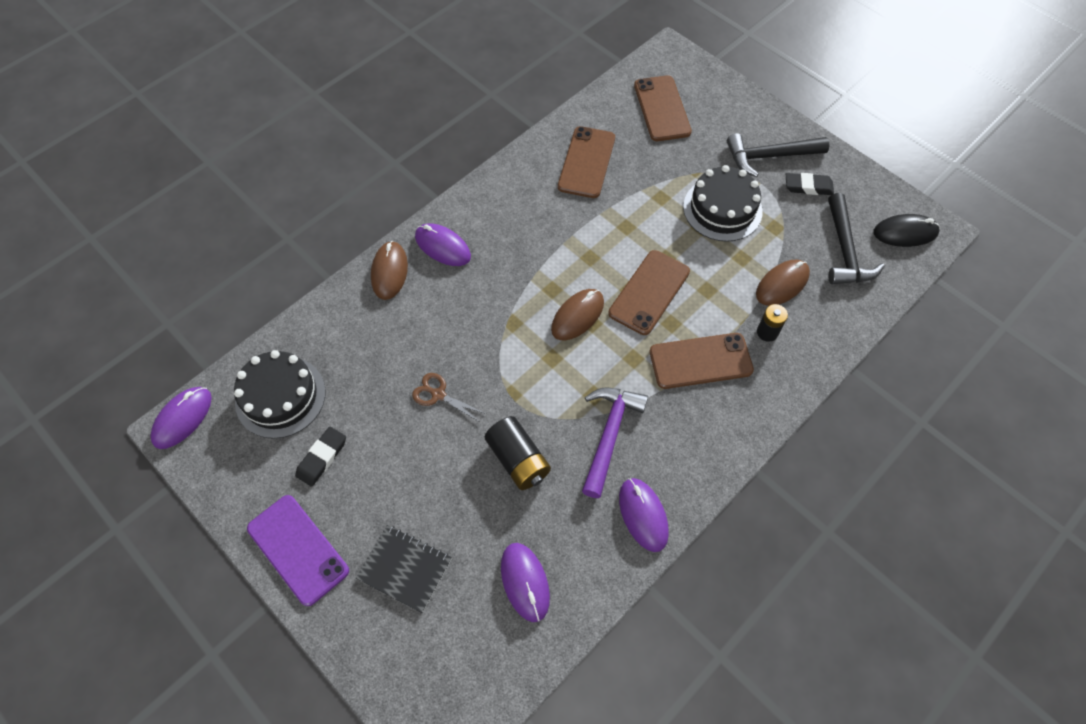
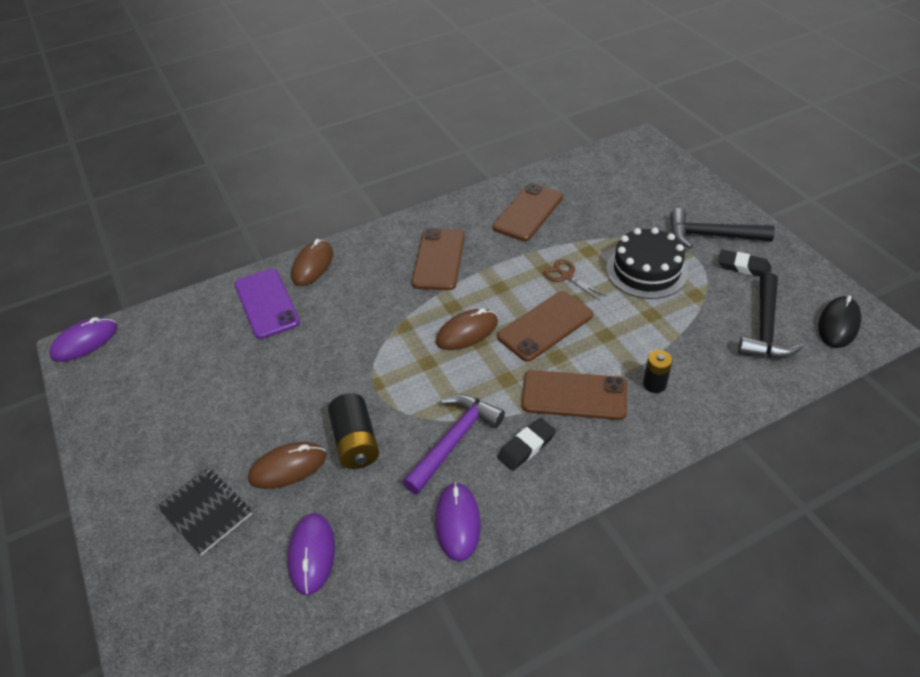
camera: 20 degrees right, 15 degrees down
black cake [234,350,326,439] -> none
purple phone [247,495,349,606] -> purple phone moved to [235,269,300,339]
black eraser [295,427,346,487] -> black eraser moved to [497,418,556,471]
brown scissors [412,373,486,422] -> brown scissors moved to [544,260,606,301]
purple mouse [415,223,471,266] -> none
brown phone [634,75,692,141] -> brown phone moved to [412,228,465,290]
brown mouse [756,259,810,306] -> brown mouse moved to [248,442,326,489]
black mouse [873,214,940,247] -> black mouse turned 75 degrees counterclockwise [818,295,861,348]

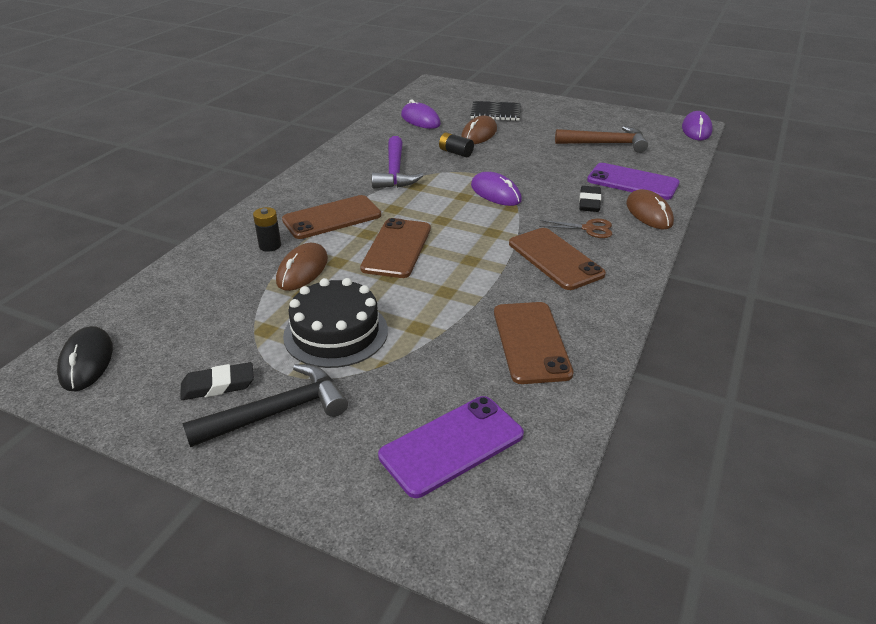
camera: 140 degrees right, 10 degrees down
black battery [328,393,379,469] -> black battery [439,132,474,157], size x0.63
purple mouse [435,482,481,561] -> purple mouse moved to [471,172,522,206]
brown mouse [436,309,498,350] -> brown mouse moved to [276,243,328,291]
black eraser [497,418,556,471] -> black eraser moved to [579,186,601,212]
brown scissors [544,260,606,301] -> brown scissors moved to [539,219,612,238]
black hammer [738,273,803,358] -> none
none -> purple phone [378,396,524,498]
none -> brown hammer [555,126,648,153]

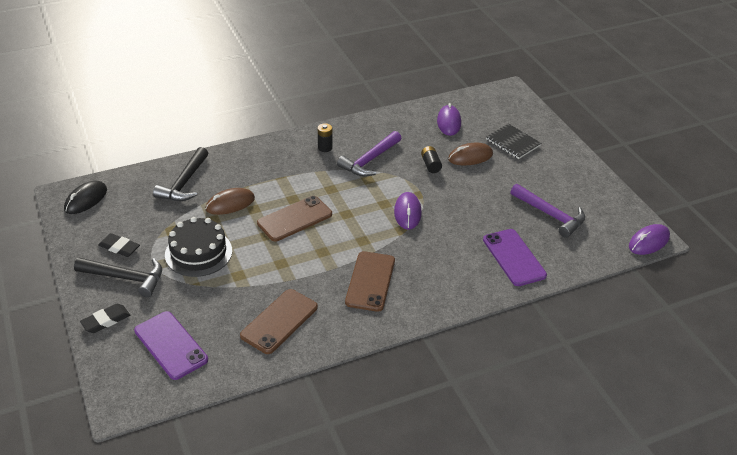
camera: 40 degrees right, 5 degrees up
black battery [253,207,281,252] -> black battery moved to [318,123,332,152]
brown phone [282,195,381,239] -> none
purple phone [378,396,524,498] -> purple phone turned 45 degrees clockwise [134,311,208,380]
brown scissors [539,219,612,238] -> none
brown hammer [555,126,648,153] -> purple hammer [510,184,585,238]
black eraser [579,186,601,212] -> black eraser moved to [80,304,130,333]
brown mouse [626,189,674,229] -> none
none -> black hammer [153,147,208,201]

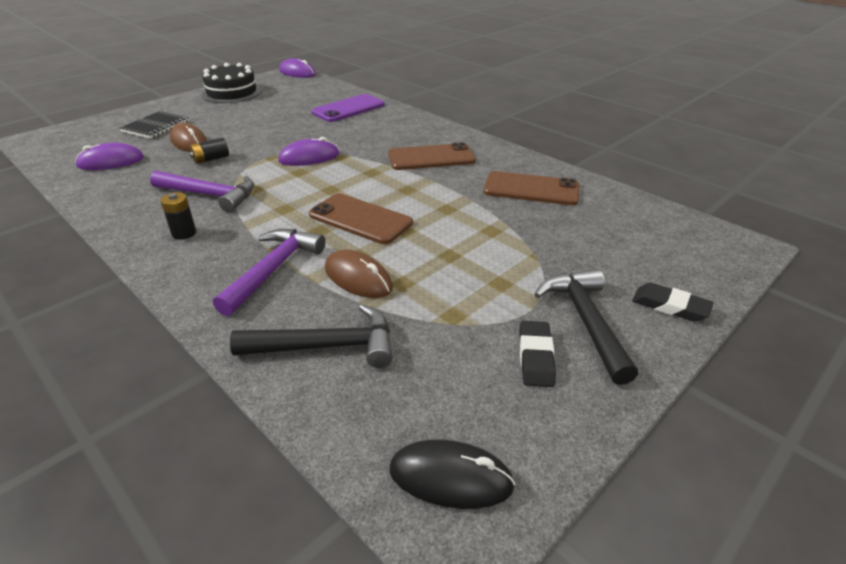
camera: 110 degrees left, 5 degrees down
purple phone [134,311,208,380] -> none
black cake [165,217,232,277] -> black cake moved to [201,63,262,103]
purple hammer [510,184,585,238] -> purple hammer moved to [213,229,325,316]

